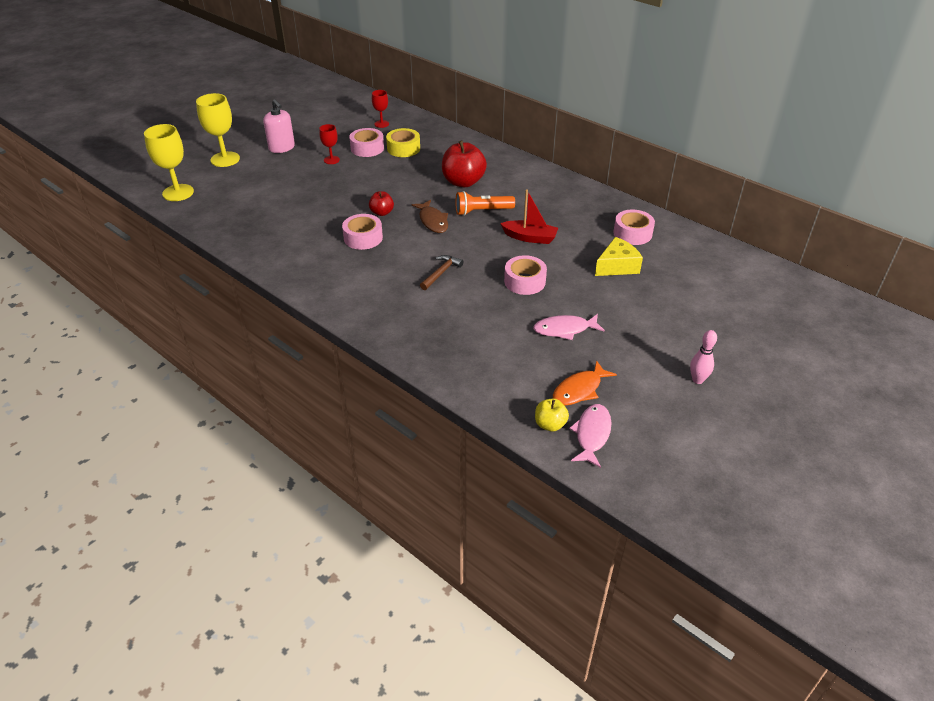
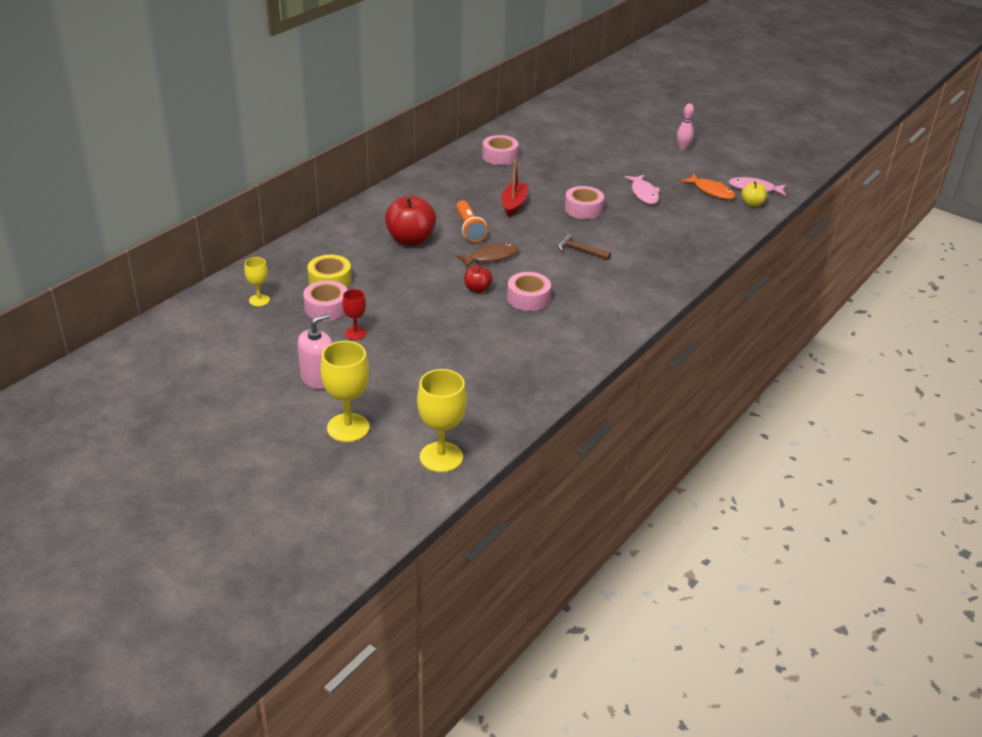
camera: 95 degrees left, 5 degrees down
red goblet [372,90,389,128] -> yellow goblet [244,257,270,306]
yellow cheese [595,237,643,276] -> none

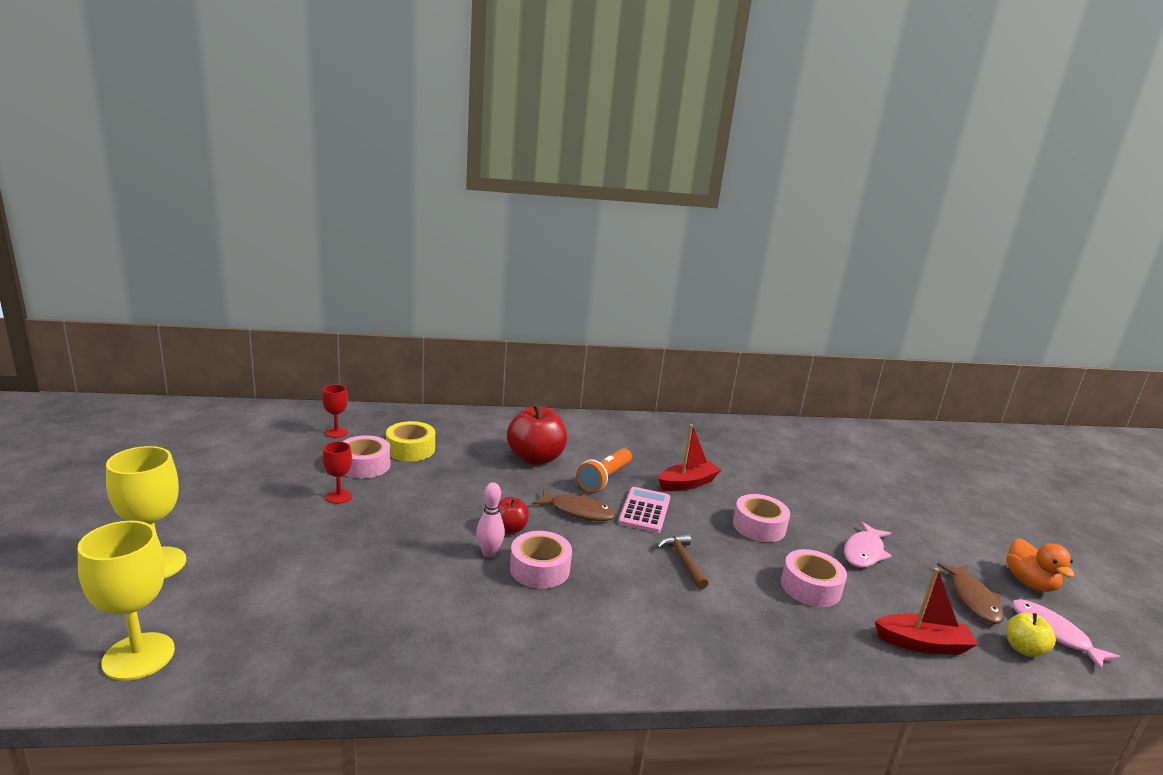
camera: 45 degrees right, 15 degrees down
yellow goblet [244,257,270,306] -> red goblet [322,384,348,438]
pink soap dispenser [298,314,332,389] -> none
pink tape [482,135,518,165] -> pink tape moved to [781,549,847,607]
pink bowling pin [677,103,694,150] -> pink bowling pin moved to [476,482,505,558]
orange fish [681,174,735,199] -> brown fish [937,563,1004,624]
none -> pink calculator [618,487,670,533]
none -> red boat [875,568,978,655]
none -> orange duck [1006,538,1074,592]

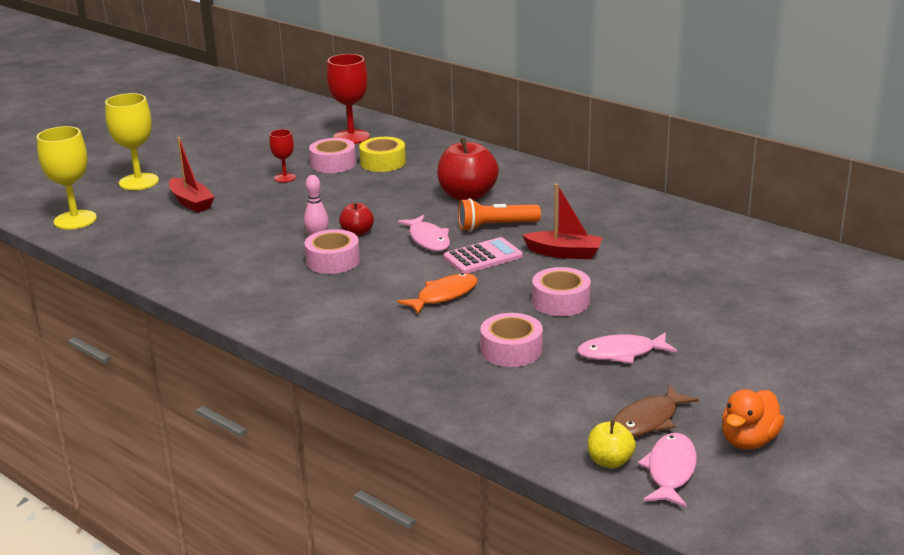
camera: 50 degrees right, 5 degrees up
red goblet [322,384,348,438] -> red goblet [327,54,370,144], size x1.80
brown fish [532,489,616,521] -> pink fish [398,215,450,251]
brown hammer [656,533,708,590] -> orange fish [397,273,478,315]
red boat [875,568,978,655] -> red boat moved to [169,137,215,213]

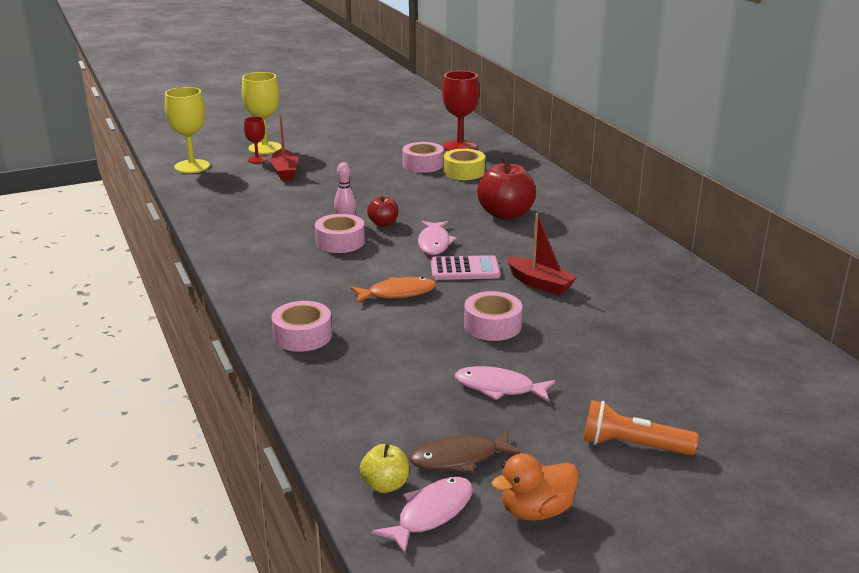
camera: 25 degrees right, 0 degrees up
red goblet [269,129,296,183] -> red goblet moved to [244,117,267,163]
orange flashlight [458,198,541,232] -> orange flashlight moved to [583,400,699,455]
pink tape [480,313,543,367] -> pink tape moved to [272,301,332,352]

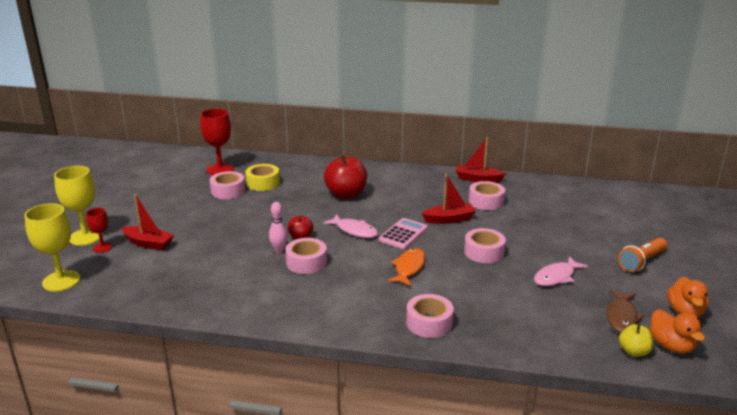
camera: 55 degrees left, 0 degrees up
pink fish [371,477,473,554] -> orange duck [650,309,705,354]
none -> red boat [456,137,506,183]
none -> pink tape [469,181,505,210]

